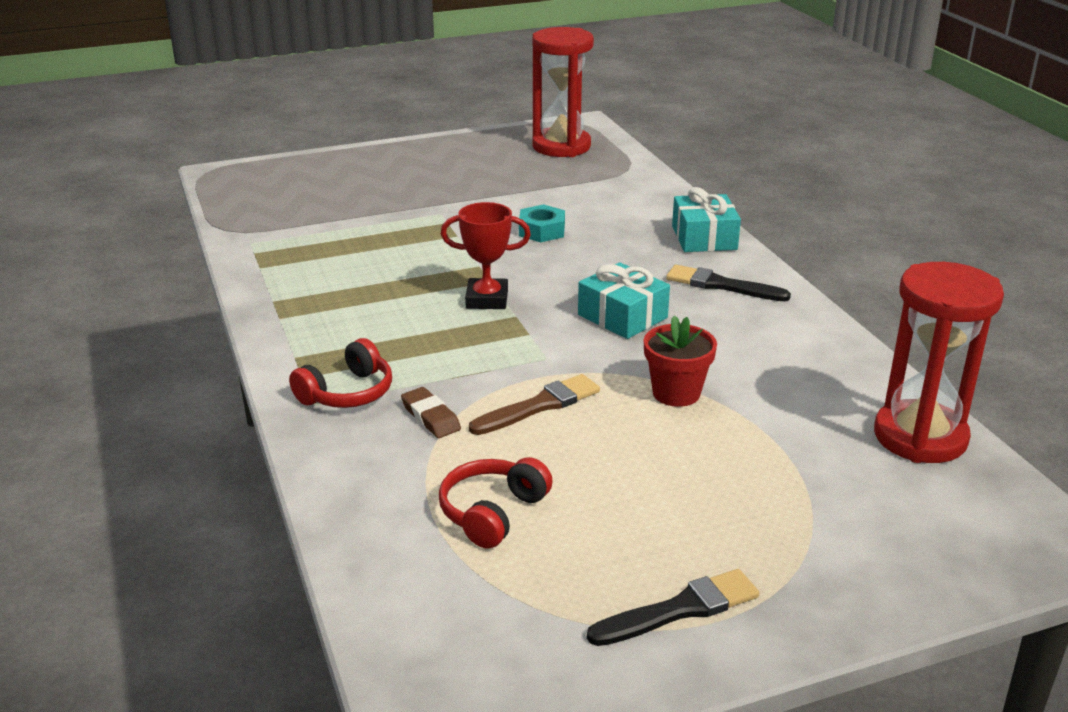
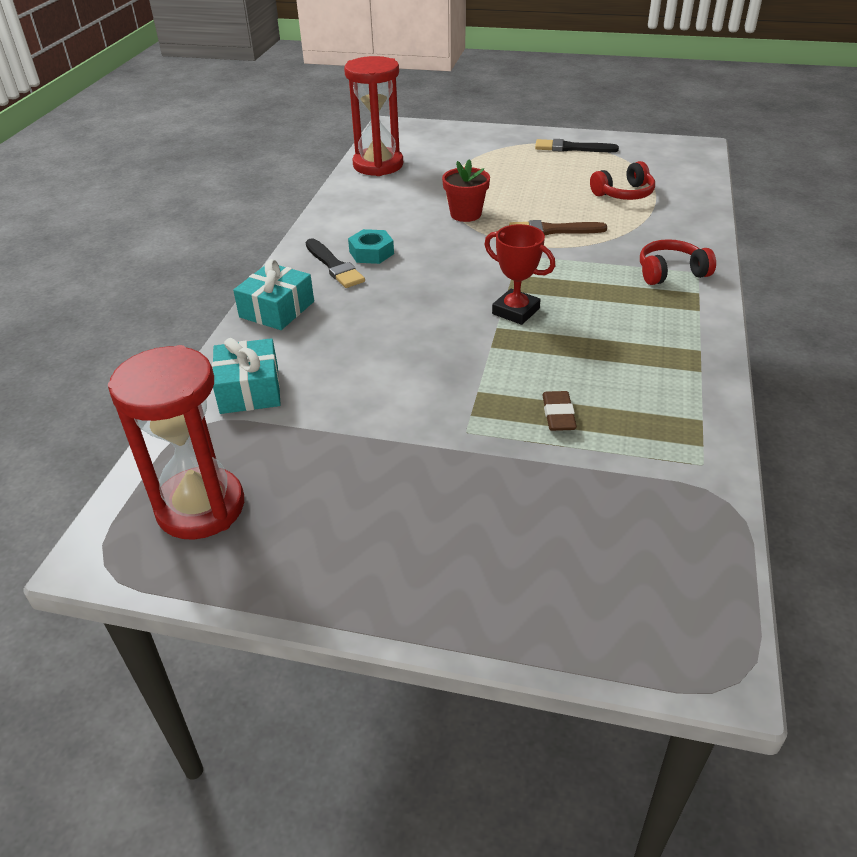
camera: 145 degrees left, 10 degrees up
brown eraser [401,387,461,438] -> brown eraser moved to [542,391,577,431]
turquoise nut [519,204,565,242] -> turquoise nut moved to [348,229,394,264]
turquoise gift [578,262,670,339] -> turquoise gift moved to [212,338,281,414]

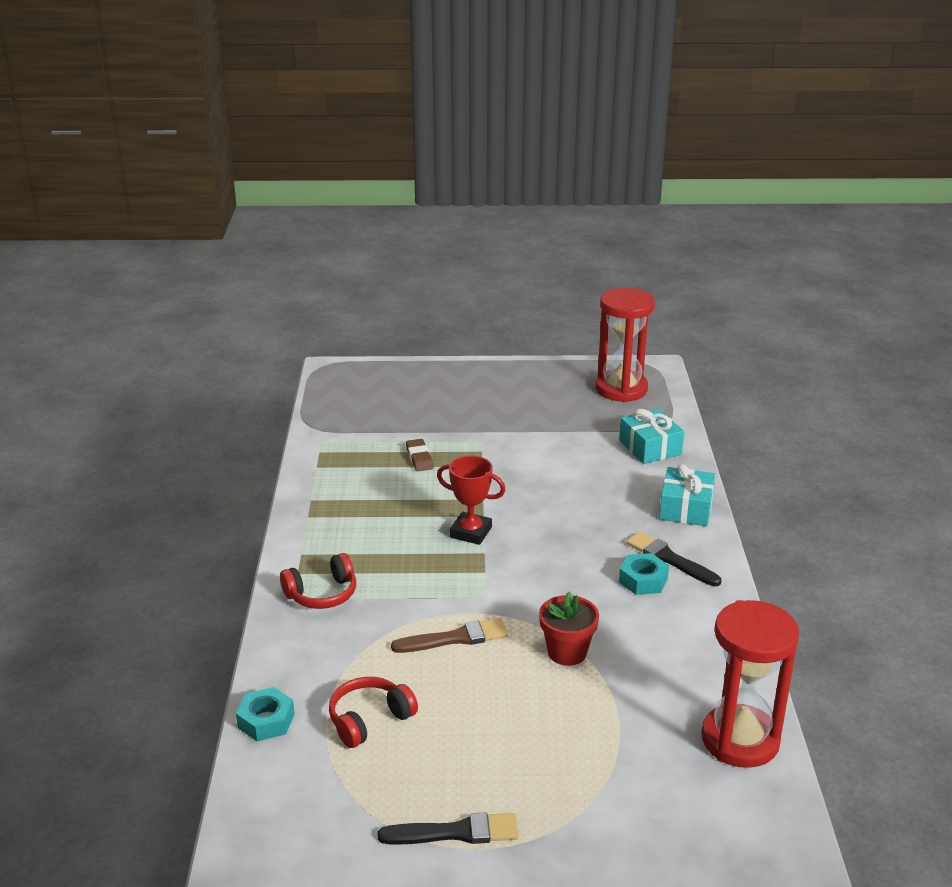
camera: 165 degrees right, 10 degrees down
none -> turquoise nut [236,687,295,741]

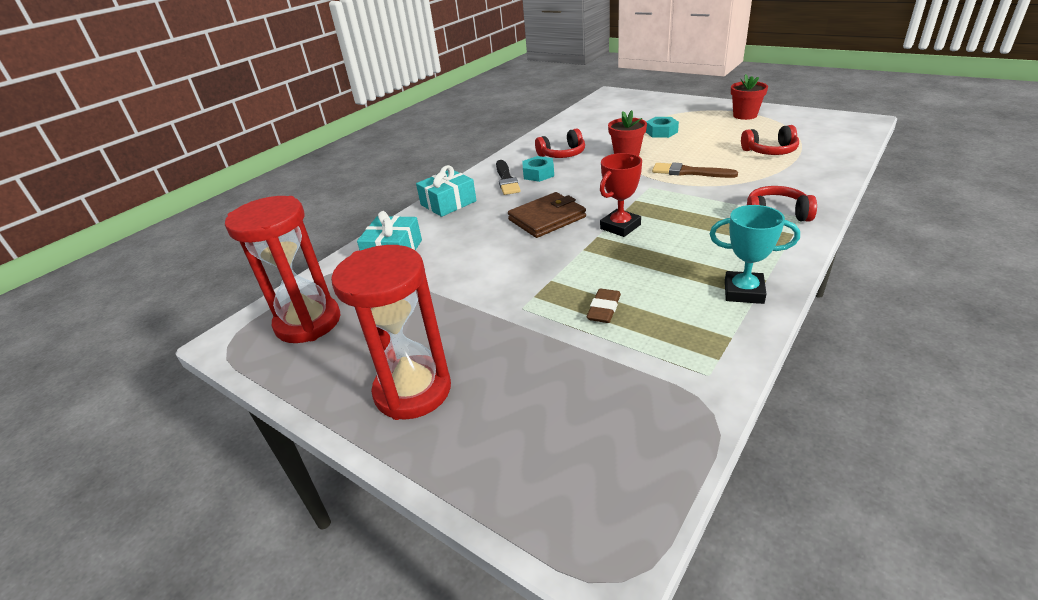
camera: 140 degrees left, 5 degrees up
turquoise nut [236,687,295,741] -> turquoise nut moved to [646,117,679,138]
black brush [378,812,519,844] -> red flower pot [731,74,768,120]
red trophy [437,455,506,545] -> red trophy turned 75 degrees clockwise [600,153,642,237]
red hourglass [701,600,799,768] -> red hourglass moved to [331,245,451,420]
none -> brown wallet [508,192,586,238]
none -> red headphones [535,128,585,158]
none -> turquoise trophy [710,205,800,304]

